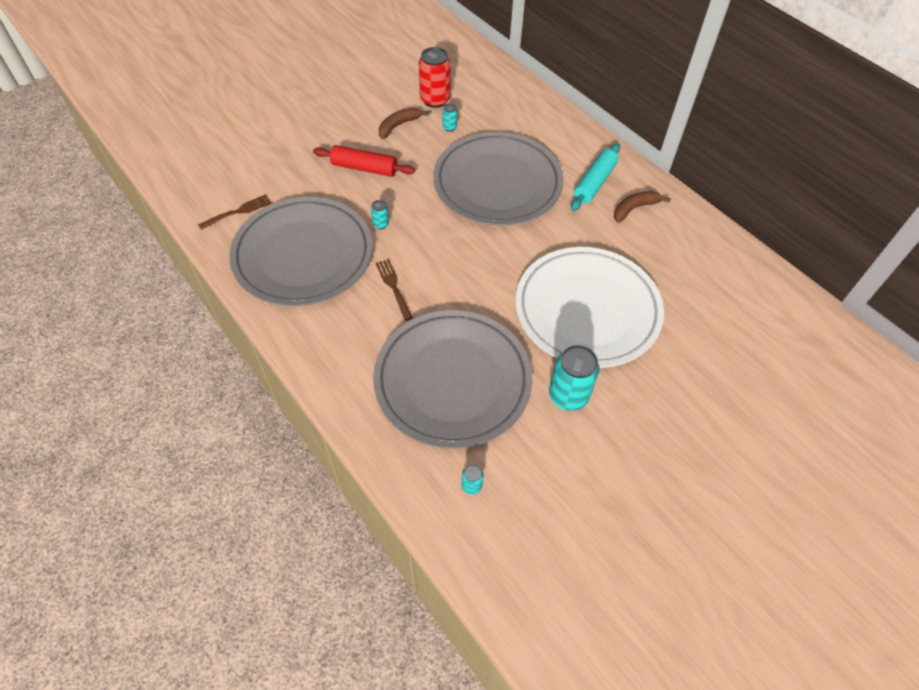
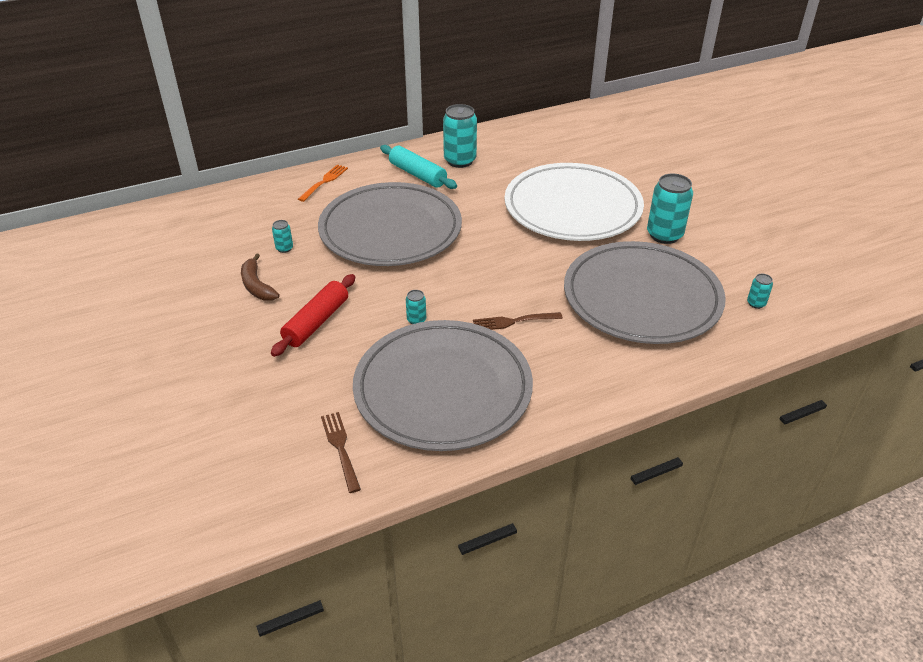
camera: 75 degrees left, 15 degrees down
red can [419,47,451,108] -> none
brown banana [614,191,671,223] -> turquoise can [443,104,477,168]
none -> orange fork [298,165,348,202]

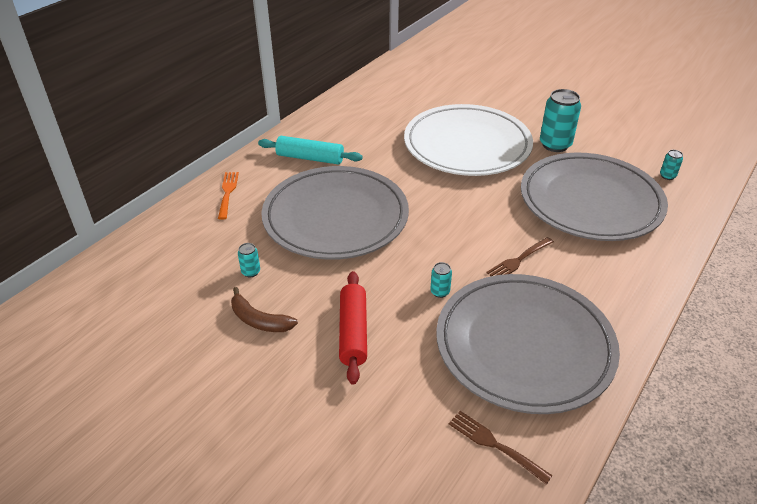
camera: 30 degrees left, 0 degrees up
turquoise can [443,104,477,168] -> none

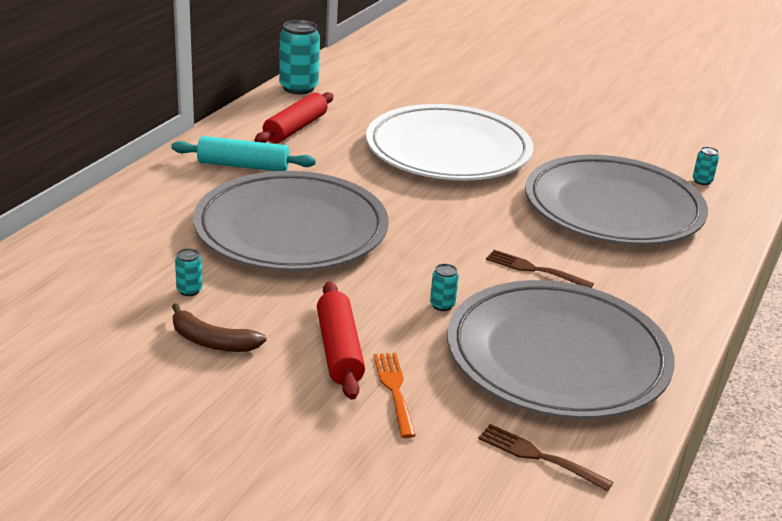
camera: 10 degrees left, 10 degrees down
orange fork [218,172,239,220] -> orange fork moved to [374,353,416,438]
brown fork [486,237,554,276] -> brown fork turned 75 degrees clockwise [486,250,594,288]
turquoise can [540,89,581,152] -> turquoise can moved to [279,20,320,95]
none -> red rolling pin [254,92,334,143]

